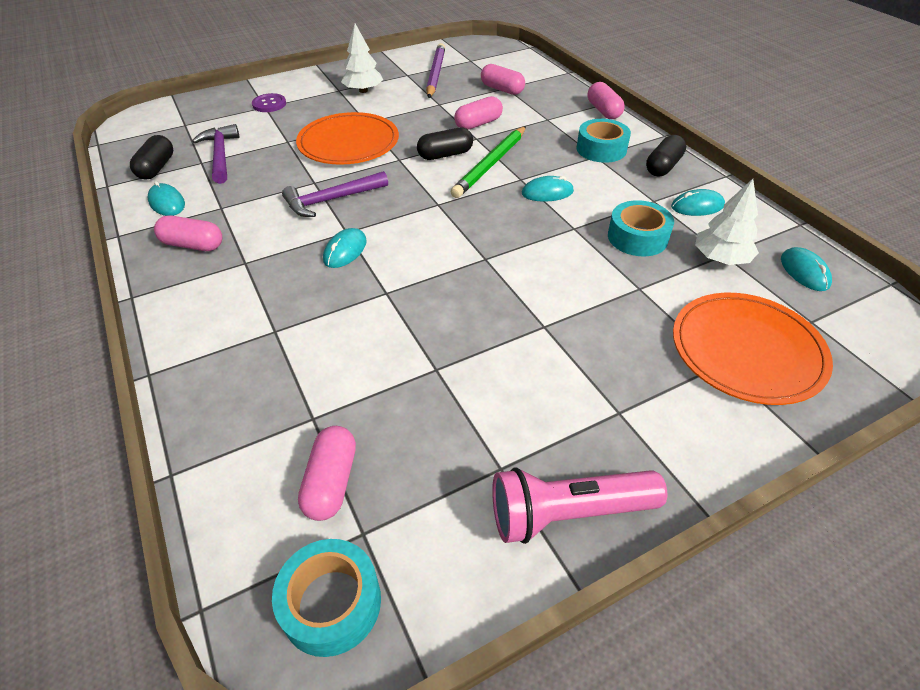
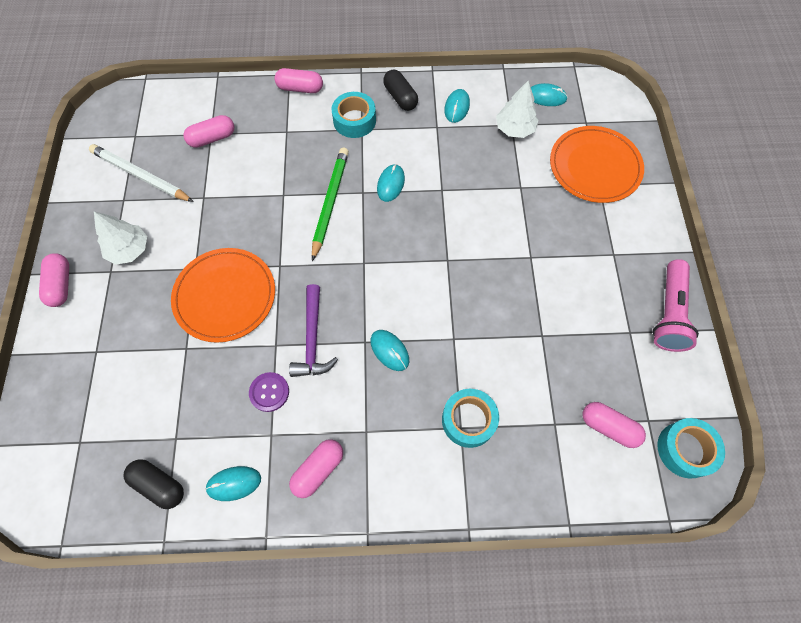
camera: 65 degrees left, 20 degrees up
purple hammer [192,124,239,184] -> none
purple button [252,93,286,112] -> purple button moved to [249,372,289,412]
black capsule [417,128,473,160] -> none
purple pencil [426,43,445,98] -> white pencil [89,144,194,202]
green pencil [451,126,526,198] -> green pencil turned 135 degrees counterclockwise [312,148,349,261]
pink capsule [454,96,503,130] -> pink capsule moved to [39,253,69,307]
turquoise tape [608,200,674,256] -> turquoise tape moved to [442,389,499,448]

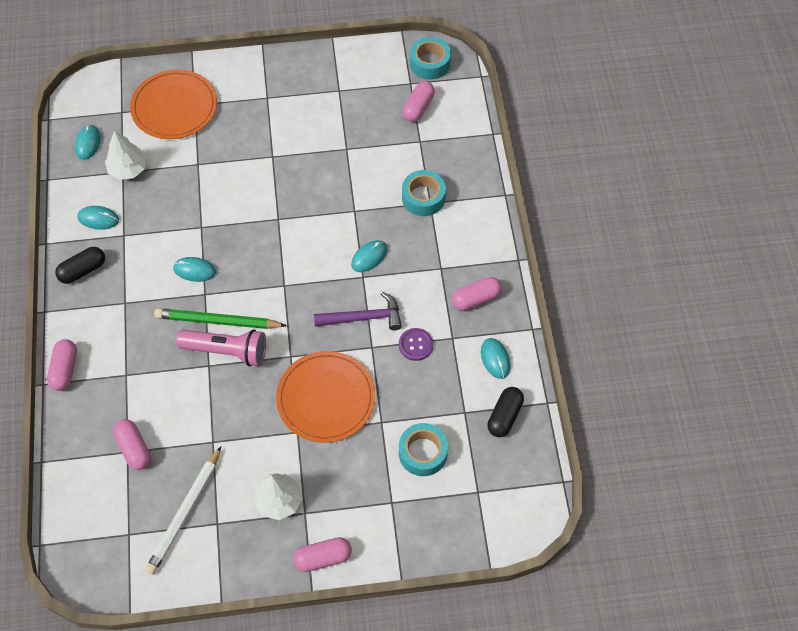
camera: 95 degrees left, 5 degrees down
pink capsule [289,439,343,498] -> pink capsule turned 60 degrees counterclockwise [452,277,502,311]
turquoise tape [331,92,376,138] -> turquoise tape moved to [399,423,448,476]
pink flashlight [653,259,699,352] -> pink flashlight moved to [176,329,266,366]

